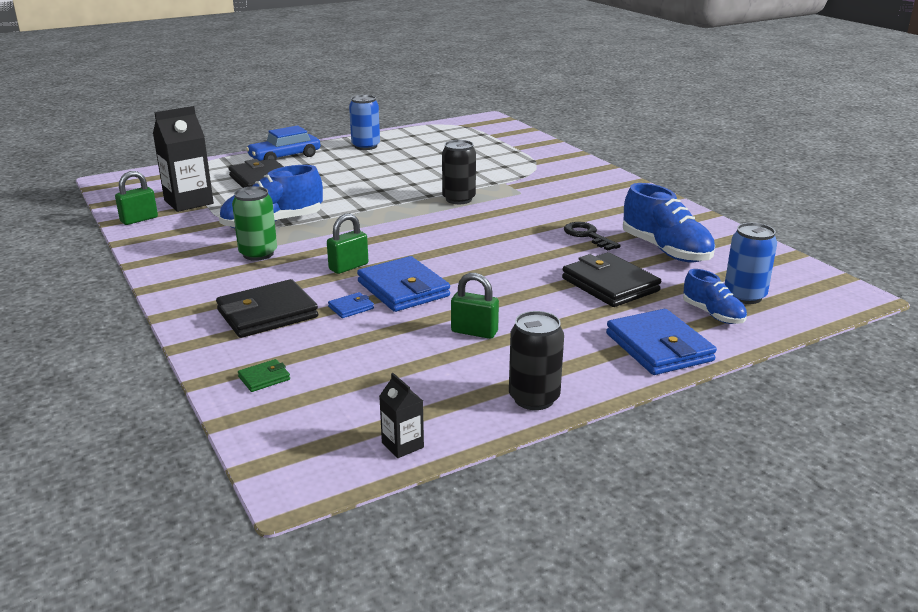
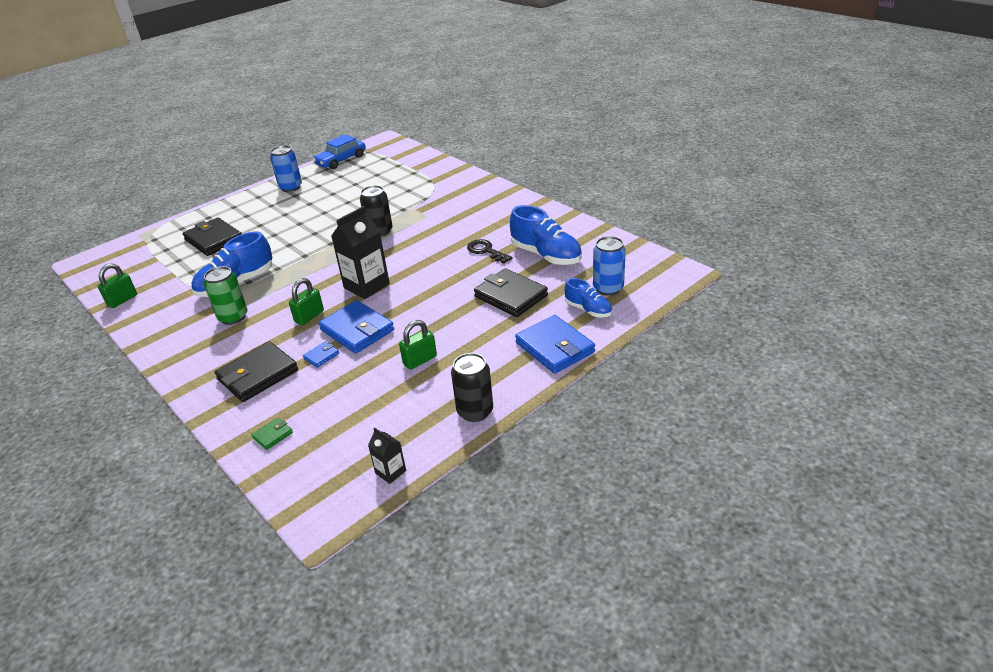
camera: 10 degrees left, 10 degrees up
black carton [153,106,214,212] -> black carton moved to [331,206,390,299]
blue car [246,125,321,161] -> blue car moved to [313,134,366,169]
green padlock [451,273,499,339] -> green padlock turned 45 degrees counterclockwise [399,320,437,370]

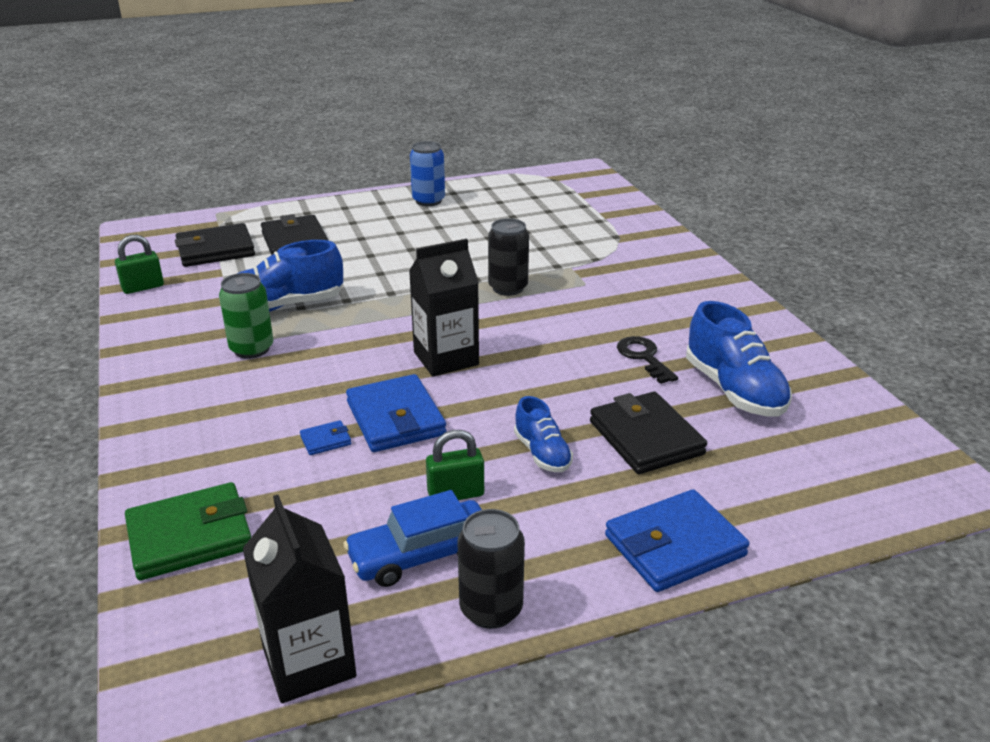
camera: 20 degrees right, 5 degrees down
black wallet [215,341,298,402] -> black wallet moved to [175,223,255,267]
green wallet [252,418,293,450] -> green wallet [125,482,251,580], size x2.23
green padlock [289,278,324,325] -> none
blue car [313,134,366,169] -> blue car moved to [343,490,482,587]
black carton [368,427,406,484] -> black carton [243,495,356,703], size x2.01
blue wallet [515,315,595,373] -> blue wallet turned 75 degrees clockwise [605,489,749,592]
blue shoe [565,278,612,317] -> blue shoe moved to [514,396,573,472]
blue can [593,236,626,296] -> none

